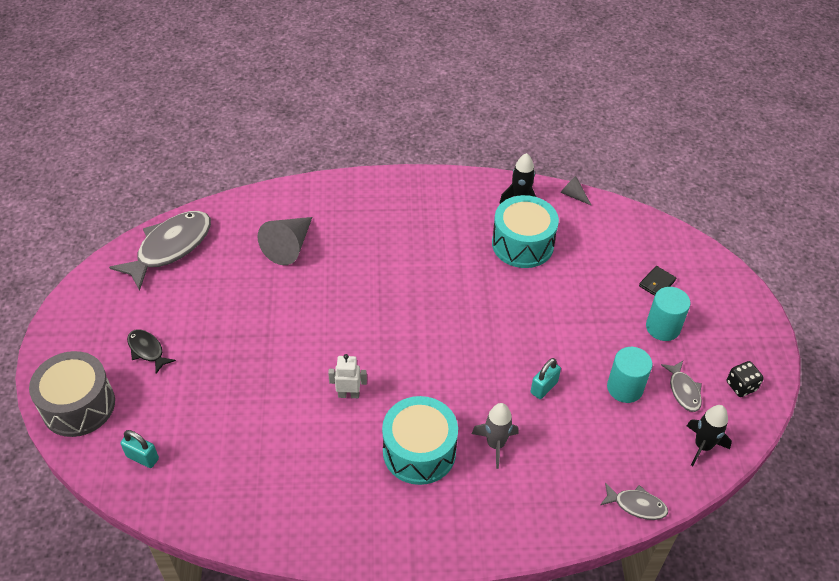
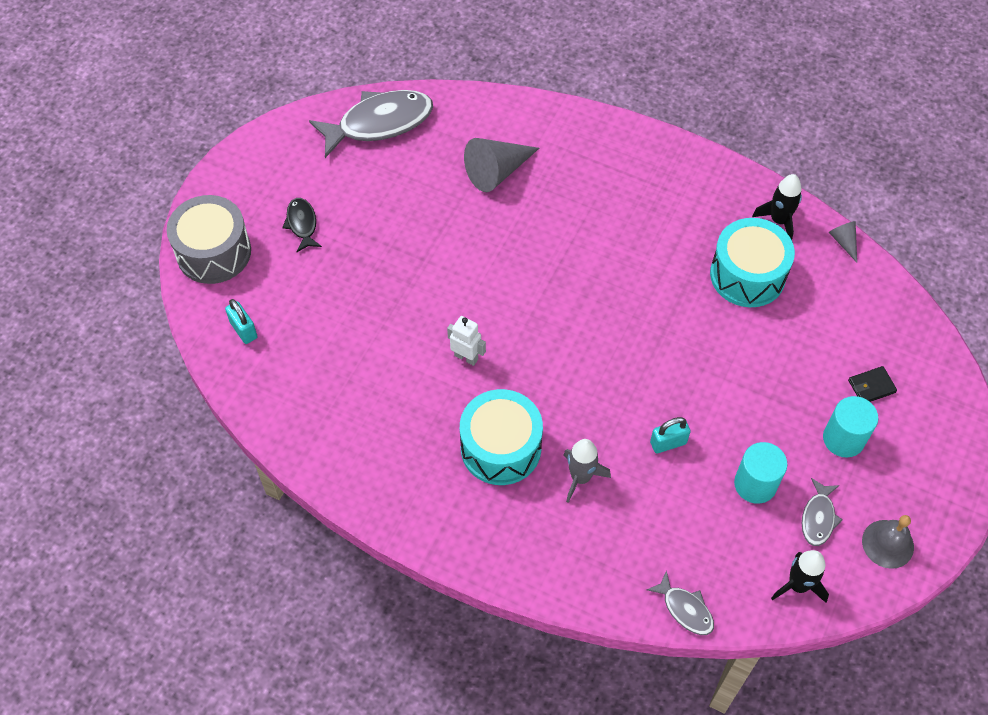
camera: 30 degrees right, 10 degrees up
black dice [727,361,764,397] -> grey bell [862,515,914,569]

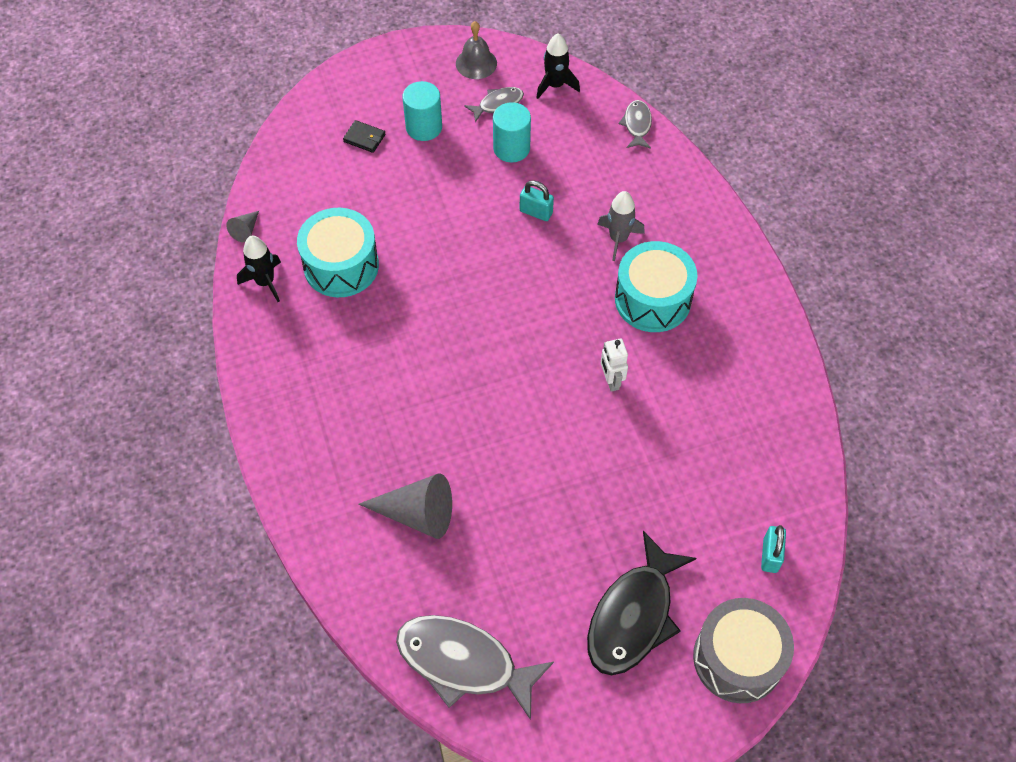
camera: 135 degrees left, 0 degrees up
black fish [282,198,322,252] -> black fish [587,531,696,675], size x2.01

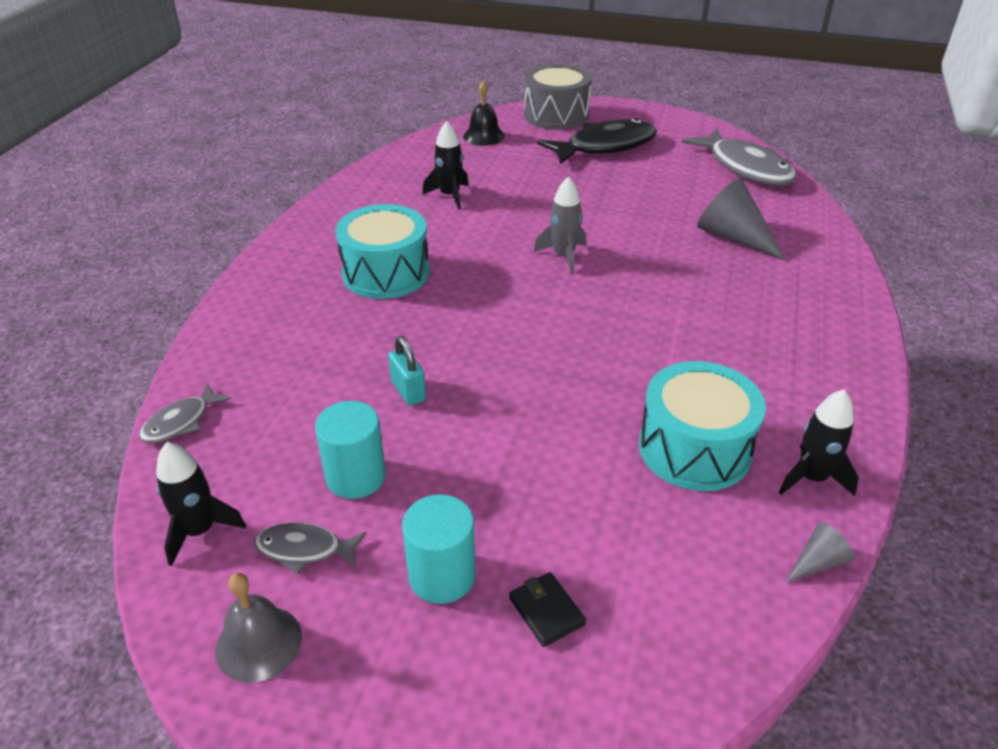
camera: 145 degrees left, 20 degrees down
grey rocket [597,191,645,261] -> grey rocket moved to [534,176,586,274]
white robot [601,339,628,392] -> none
turquoise padlock [761,525,786,573] -> black bell [463,80,505,146]
none -> black rocket [422,121,469,210]

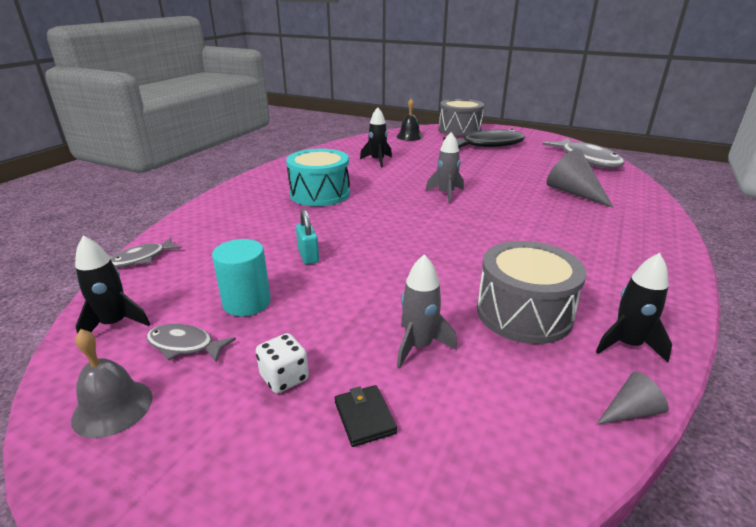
camera: 10 degrees right, 10 degrees down
turquoise cylinder [402,494,476,604] -> white dice [256,333,309,394]
turquoise drum [639,361,766,491] -> grey drum [477,241,586,344]
none -> grey rocket [397,254,457,368]

